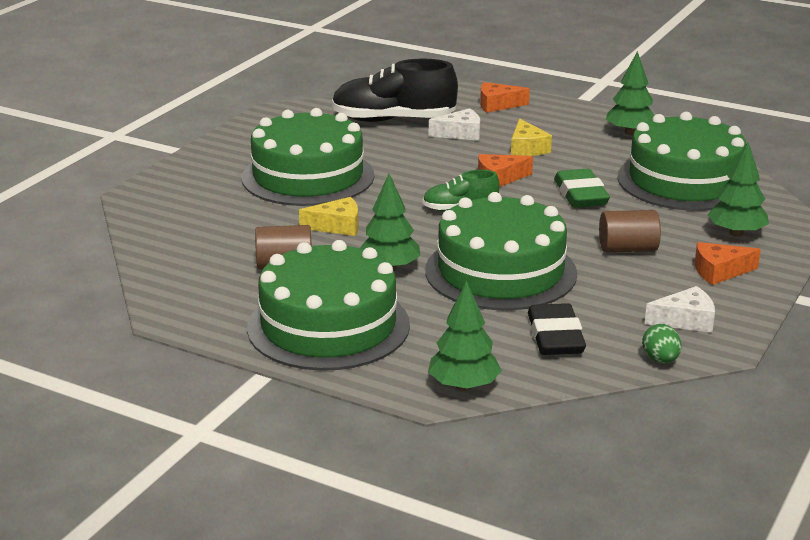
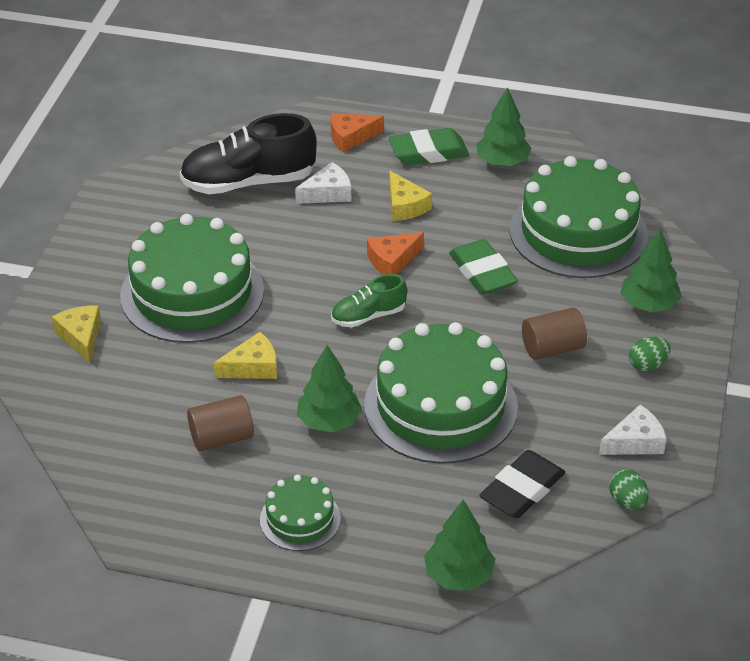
camera: 15 degrees left, 15 degrees up
green cake [247,240,410,371] -> green cake [260,474,341,551], size x0.49
black eraser [528,303,586,355] -> black eraser turned 60 degrees clockwise [479,450,565,518]
orange cheese [695,242,761,285] -> green egg [629,337,671,371]
none -> yellow cheese [52,306,101,363]
none -> green eraser [389,128,469,165]

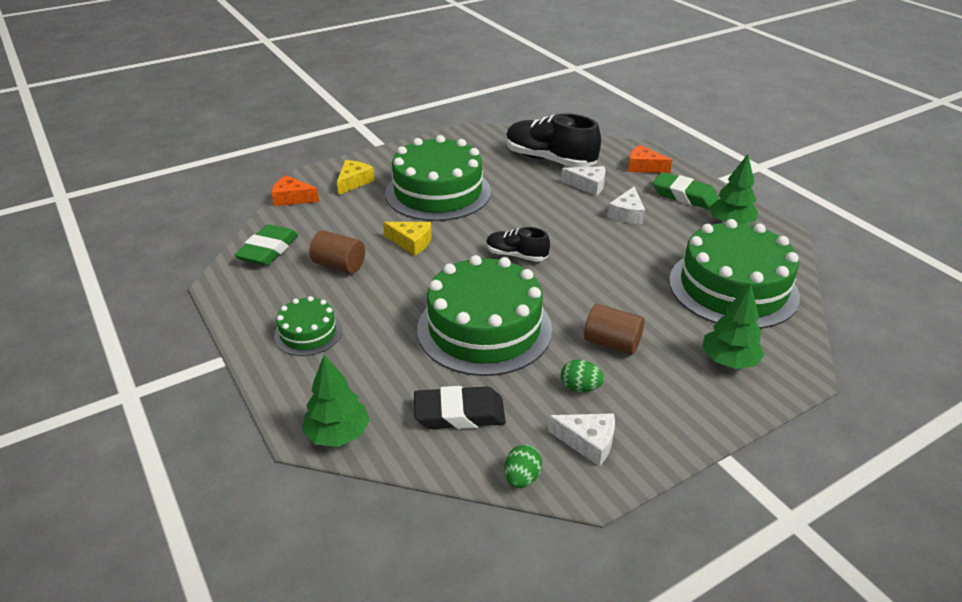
camera: 45 degrees right, 5 degrees down
green tree [297,345,362,432] -> none
green shoe [331,274,407,328] -> black shoe [486,227,550,262]
orange cheese [367,232,424,275] -> orange cheese moved to [271,175,319,206]
yellow cheese [389,170,432,221] -> white cheese [607,186,645,224]
green eraser [449,239,518,295] -> green eraser moved to [235,224,298,266]
green egg [629,337,671,371] -> green egg moved to [561,360,604,392]

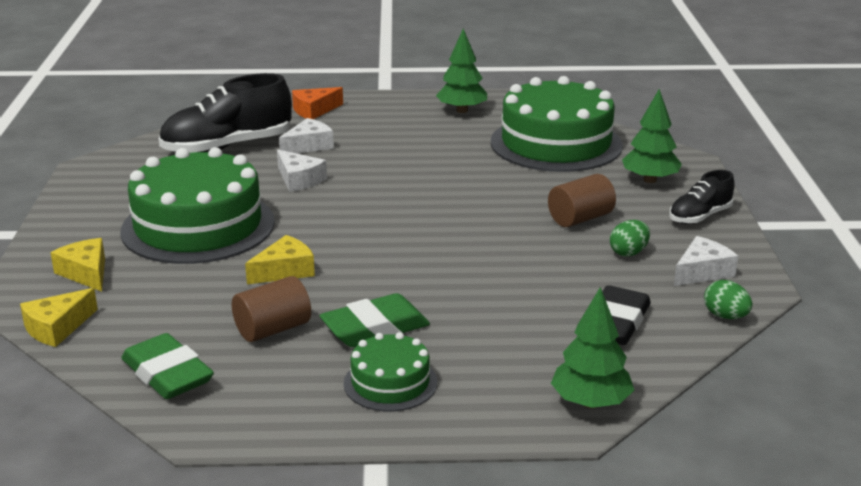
camera: 60 degrees left, 10 degrees down
orange cheese [271,175,319,206] -> yellow cheese [20,288,98,347]
green cake [417,255,552,376] -> none
black shoe [486,227,550,262] -> black shoe moved to [669,170,735,224]
white cheese [607,186,645,224] -> white cheese moved to [277,150,327,192]
green eraser [653,172,719,210] -> green eraser moved to [319,293,430,347]

